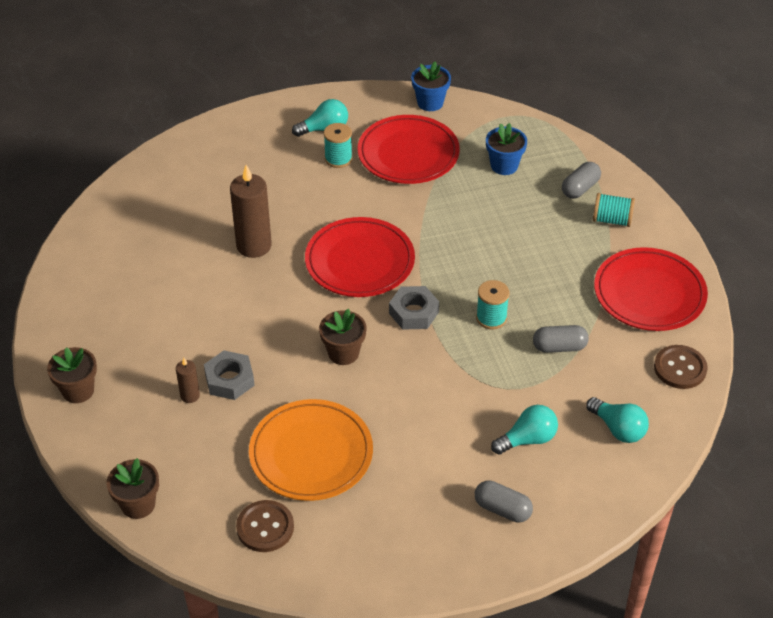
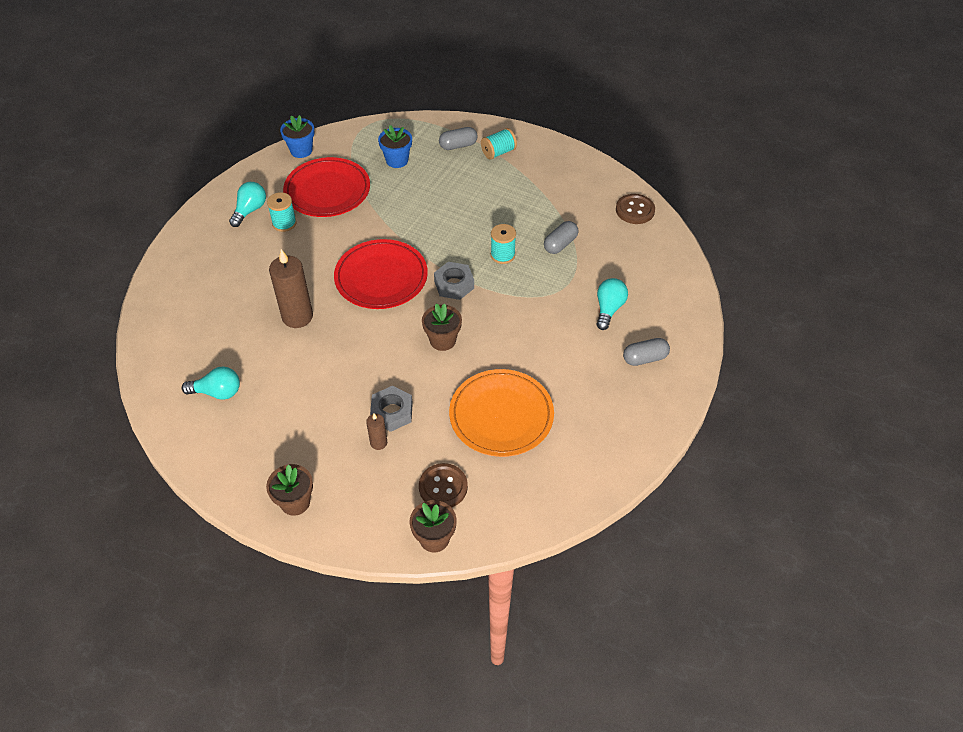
camera: 45 degrees left, 5 degrees up
brown button [236,500,294,552] -> brown button moved to [419,463,468,508]
grey capsule [562,162,601,199] -> grey capsule turned 75 degrees clockwise [439,127,478,150]
turquoise light bulb [586,397,649,443] -> turquoise light bulb moved to [182,367,240,400]
red plate [594,247,708,331] -> none

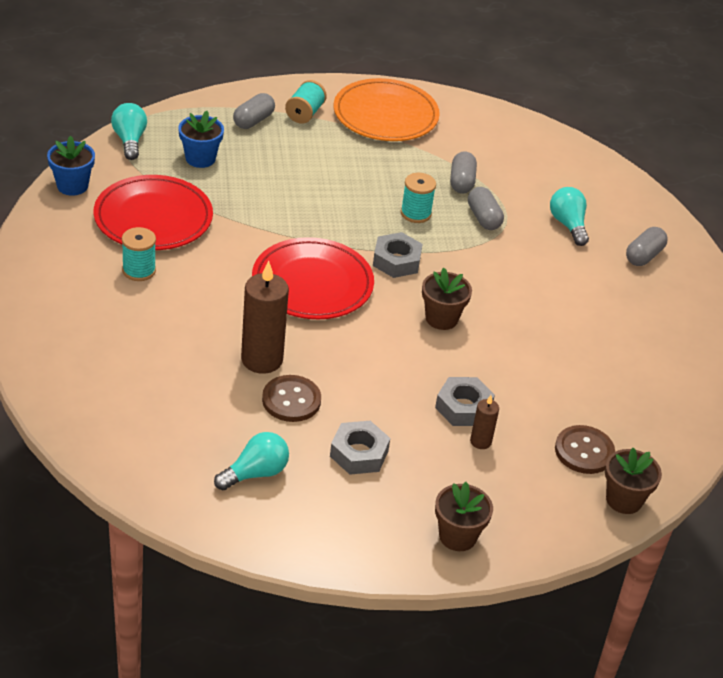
camera: 40 degrees left, 10 degrees down
turquoise light bulb [229,182,266,227] -> turquoise light bulb moved to [111,103,147,160]
orange plate [449,369,554,457] -> orange plate moved to [334,78,440,141]
brown button [616,194,655,224] -> brown button moved to [262,375,321,422]
none -> grey nut [330,421,390,475]
none -> grey capsule [468,187,504,230]

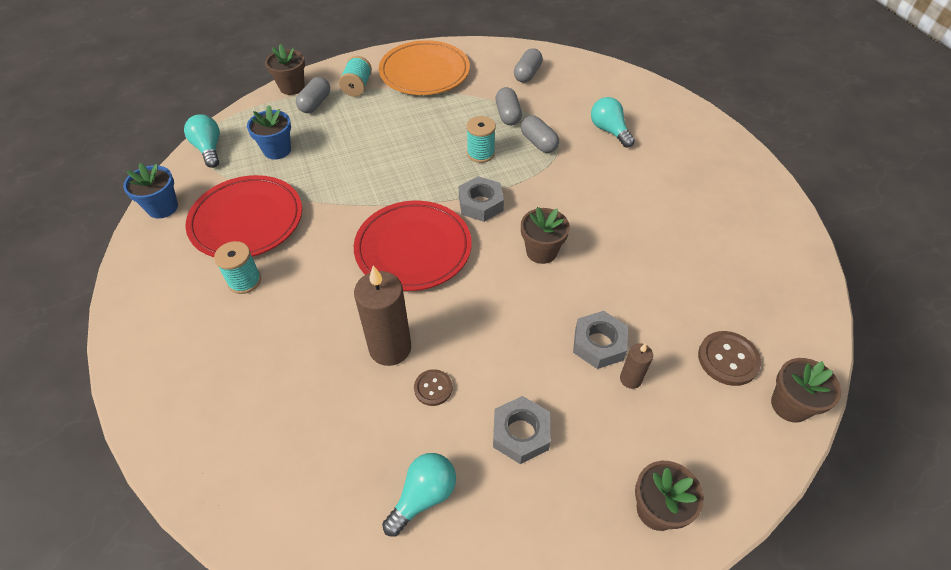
camera: 10 degrees left, 10 degrees up
brown button [262,375,321,422] -> brown button [414,369,452,406], size x0.63
grey capsule [626,227,668,266] -> grey capsule moved to [514,48,543,83]
none -> brown flower pot [265,44,305,95]

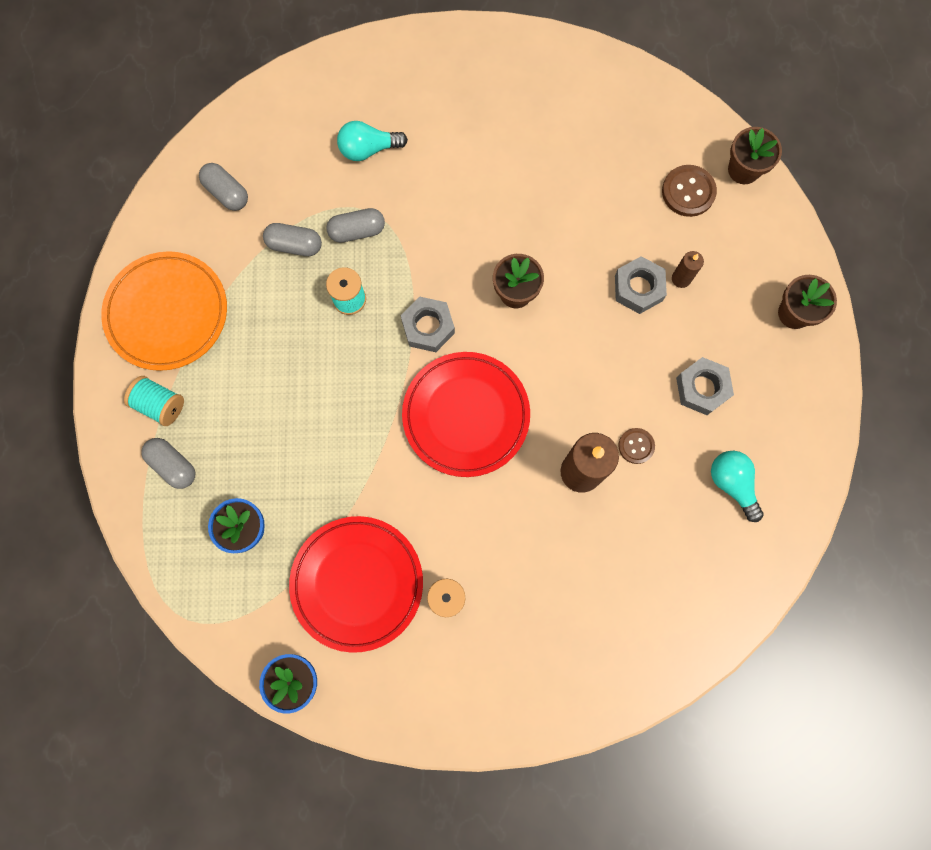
camera: 70 degrees left, 25 degrees up
turquoise light bulb [184,114,220,168] -> none
brown flower pot [265,44,305,95] -> none

